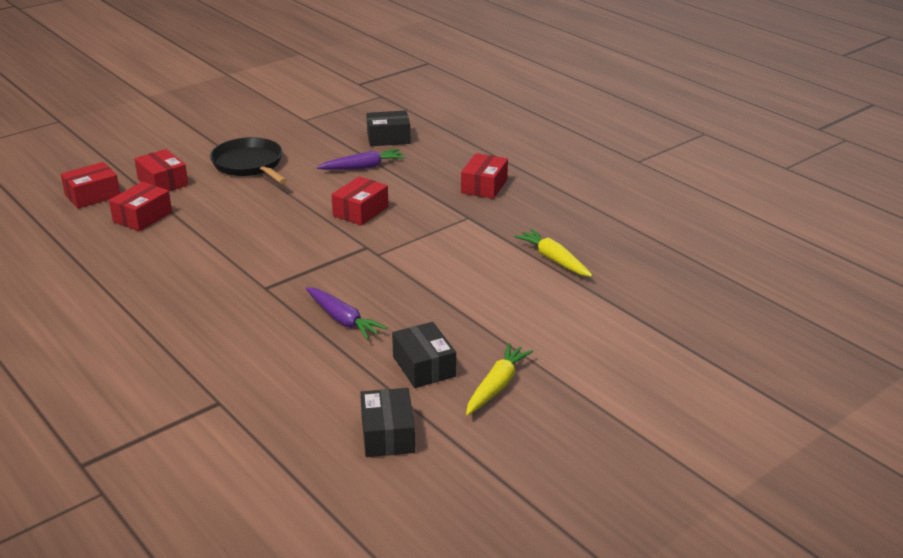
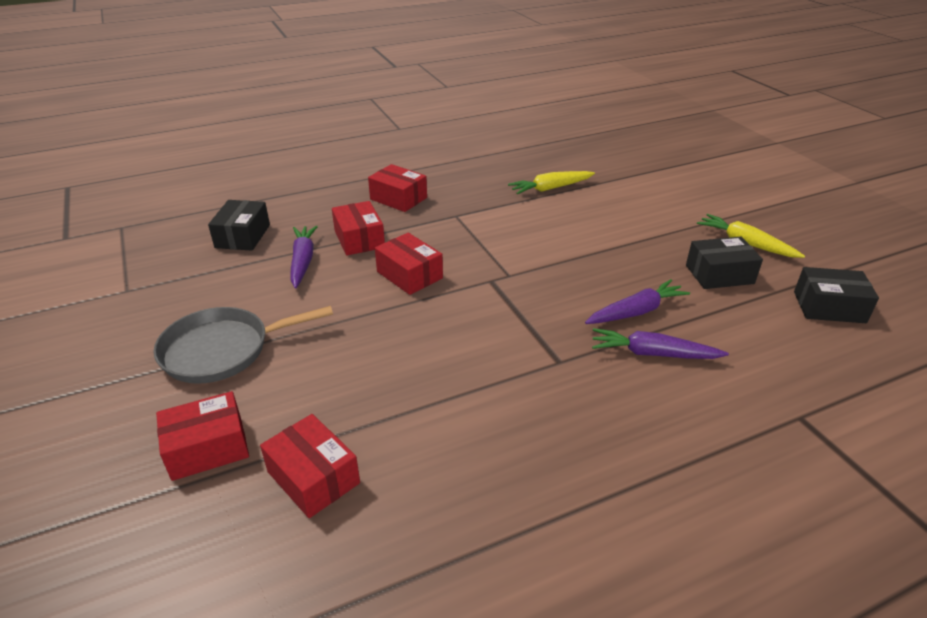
camera: 75 degrees left, 5 degrees up
red box [61,162,120,209] -> red box moved to [332,201,385,256]
black pan [210,137,287,184] -> grey pan [153,306,333,384]
none -> purple carrot [592,328,729,359]

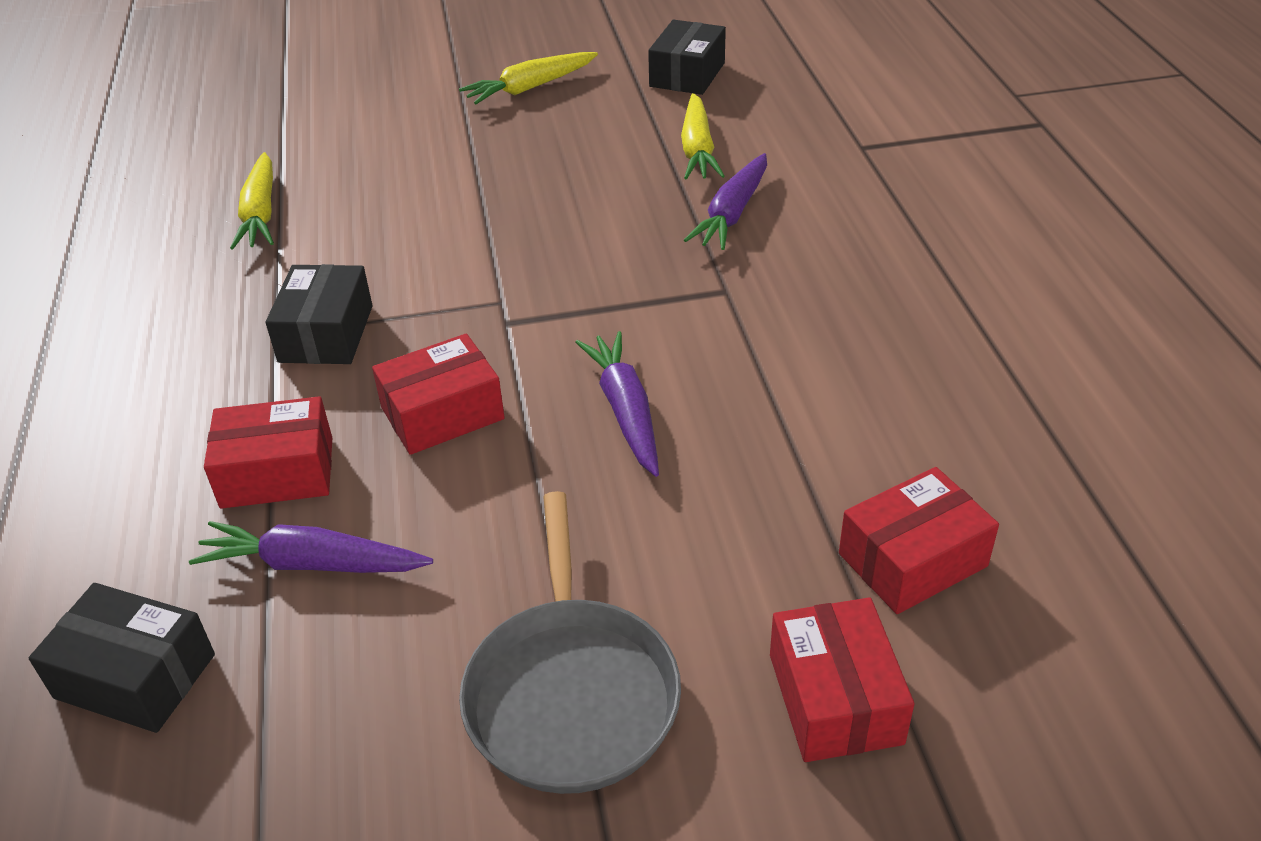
camera: 75 degrees left, 5 degrees up
red box [368,164,427,212] -> none
purple carrot [585,279,690,324] -> purple carrot moved to [575,331,659,477]
black box [686,237,763,289] -> black box moved to [266,264,373,364]
none -> yellow carrot [681,93,725,180]

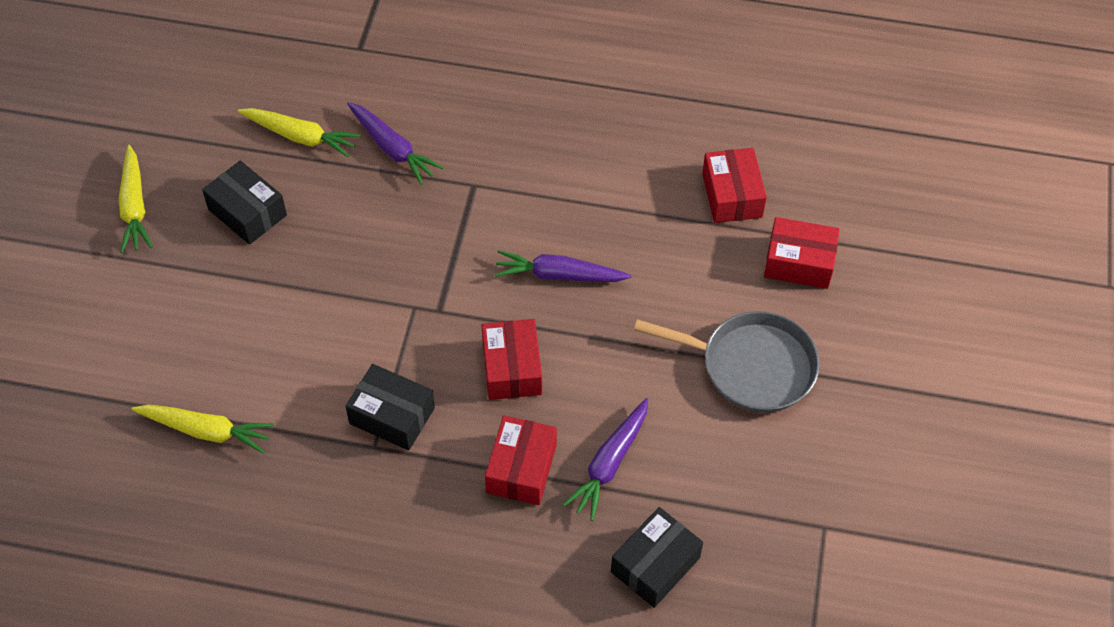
camera: 70 degrees left, 15 degrees up
black box [648,20,726,95] -> black box moved to [202,161,287,245]

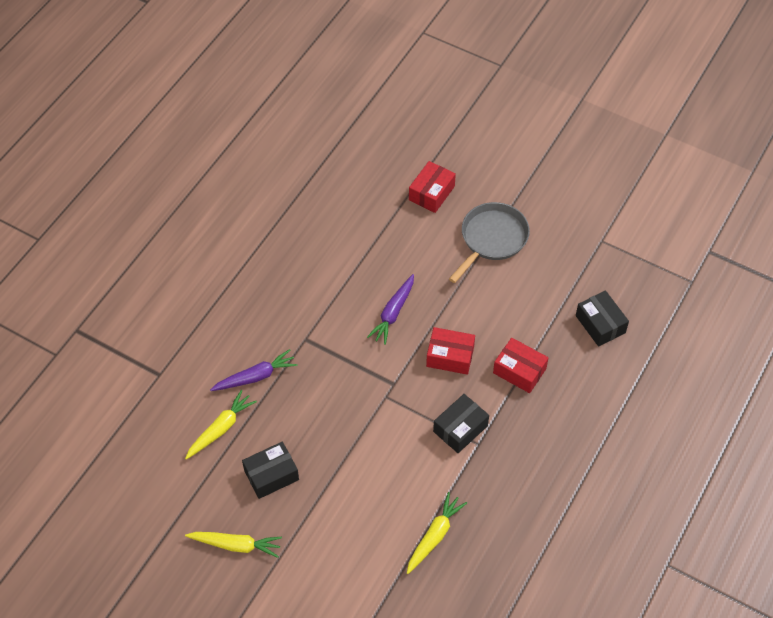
camera: 70 degrees left, 0 degrees up
purple carrot [563,398,648,521] -> none
red box [702,148,767,223] -> none

